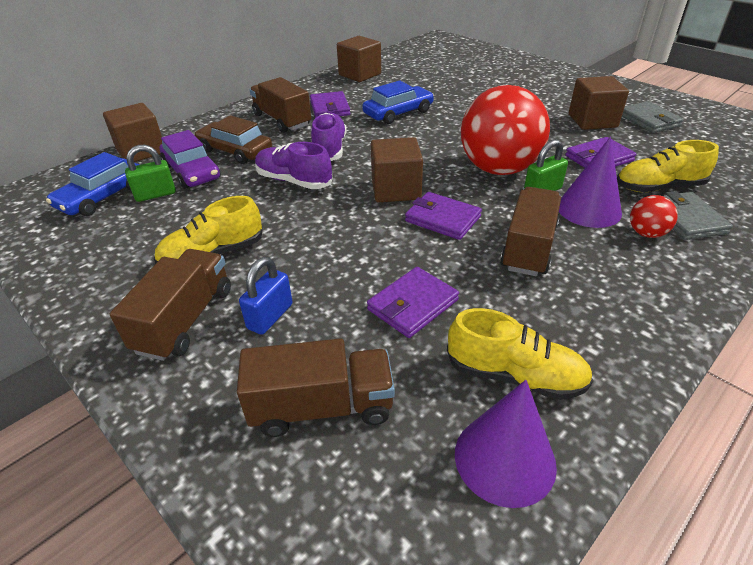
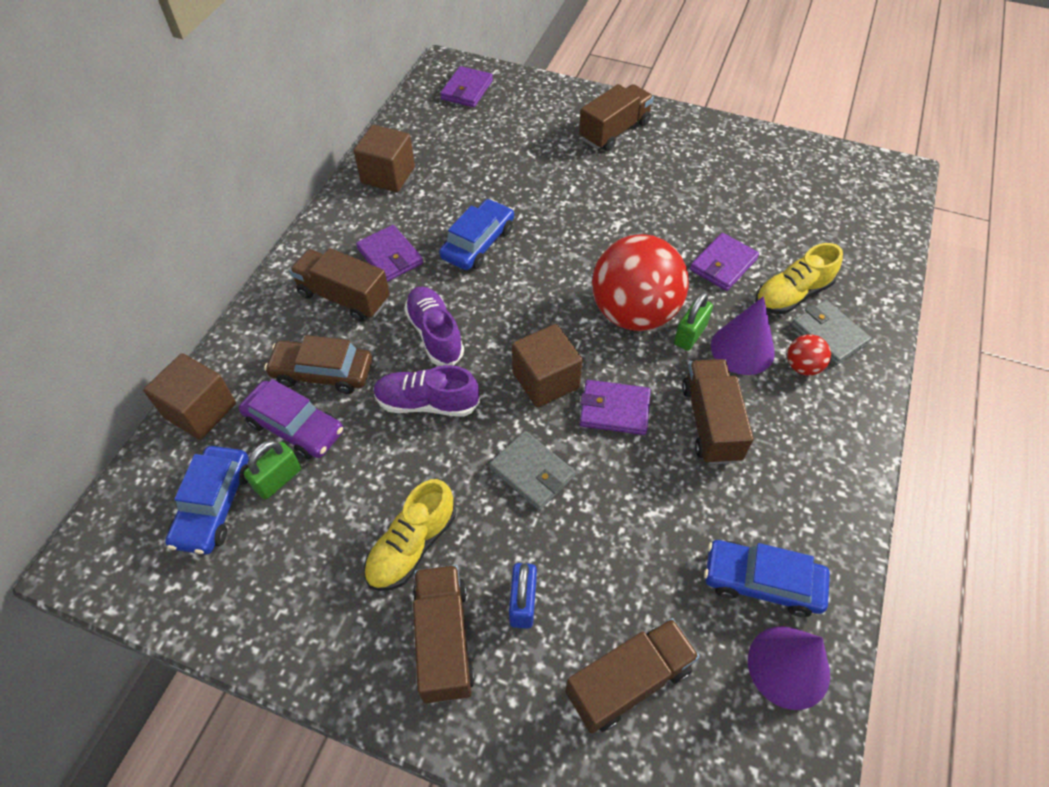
camera: 25 degrees left, 15 degrees up
purple wallet [367,267,459,338] -> purple wallet moved to [440,66,493,107]
yellow shoe [447,308,593,400] -> blue car [704,540,830,617]
brown cube [569,76,629,130] -> none
grey wallet [622,101,684,133] -> grey wallet moved to [489,431,575,511]
none -> brown truck [579,84,654,151]

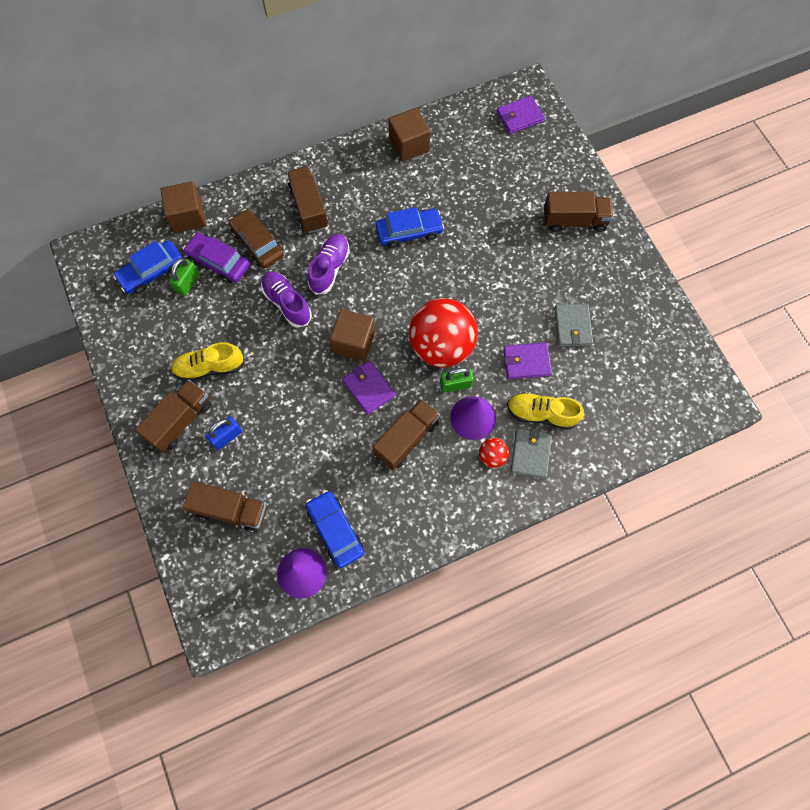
camera: 45 degrees right, 15 degrees up
purple car [239,379,343,459] -> purple car turned 135 degrees clockwise [183,233,250,283]
green padlock [244,440,301,499] -> green padlock turned 60 degrees counterclockwise [169,258,199,296]
purple wallet [356,225,423,282] -> none
grey wallet [489,431,575,511] -> grey wallet moved to [554,304,593,347]

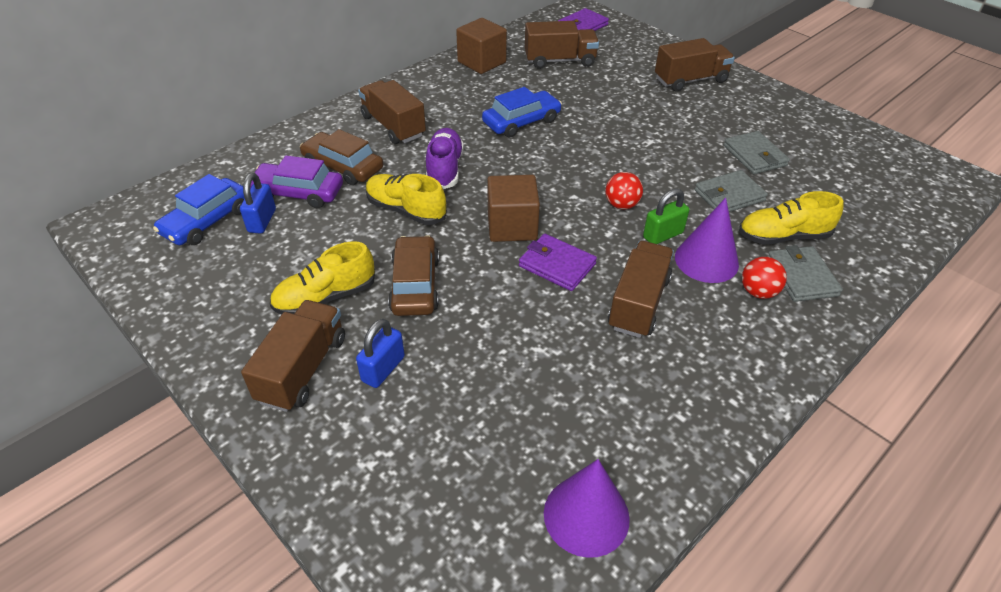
camera: 20 degrees left, 25 degrees down
brown cube [160,182,206,233] -> none
green padlock [169,258,199,296] -> blue padlock [240,173,276,234]
brown truck [183,481,267,533] -> brown truck moved to [525,21,599,69]
purple shoe [261,272,312,328] -> yellow shoe [366,174,447,225]
blue car [305,490,364,568] -> none
red ball [409,298,478,368] -> red ball [606,172,643,209], size x0.42
purple wallet [503,343,552,379] -> grey wallet [695,170,768,212]
none -> brown car [388,235,439,316]

